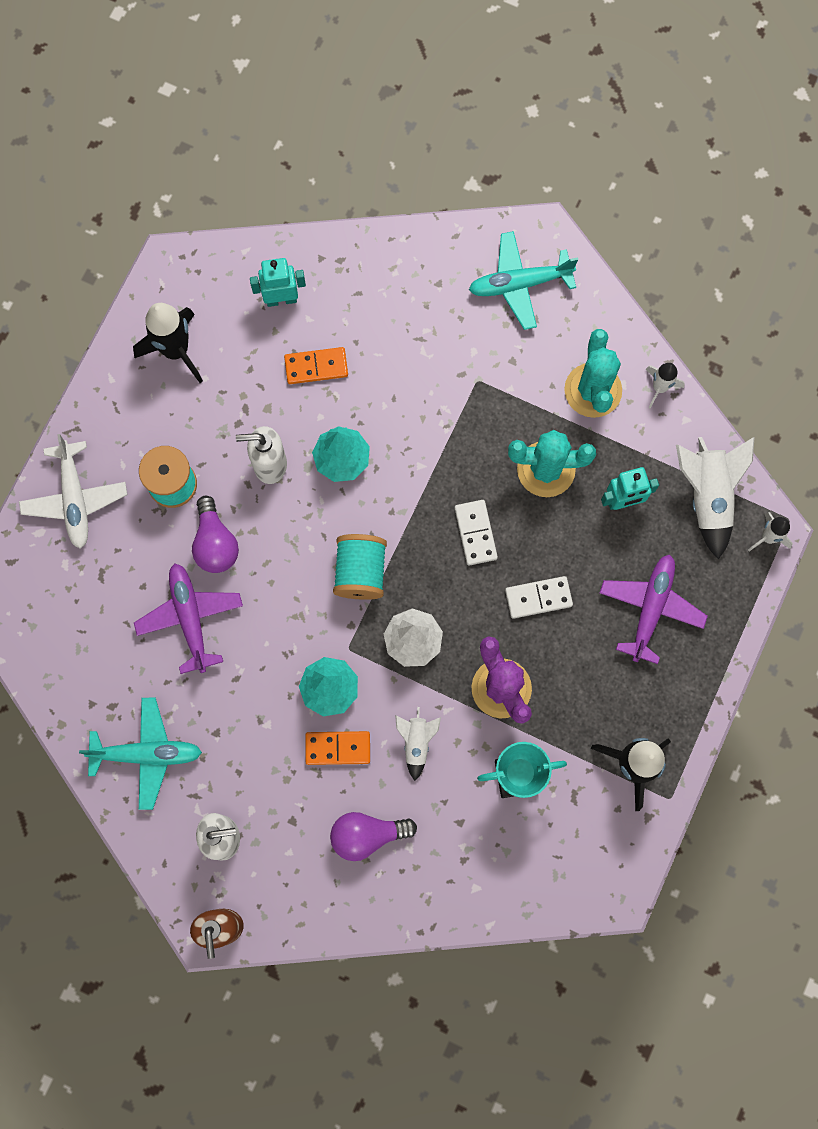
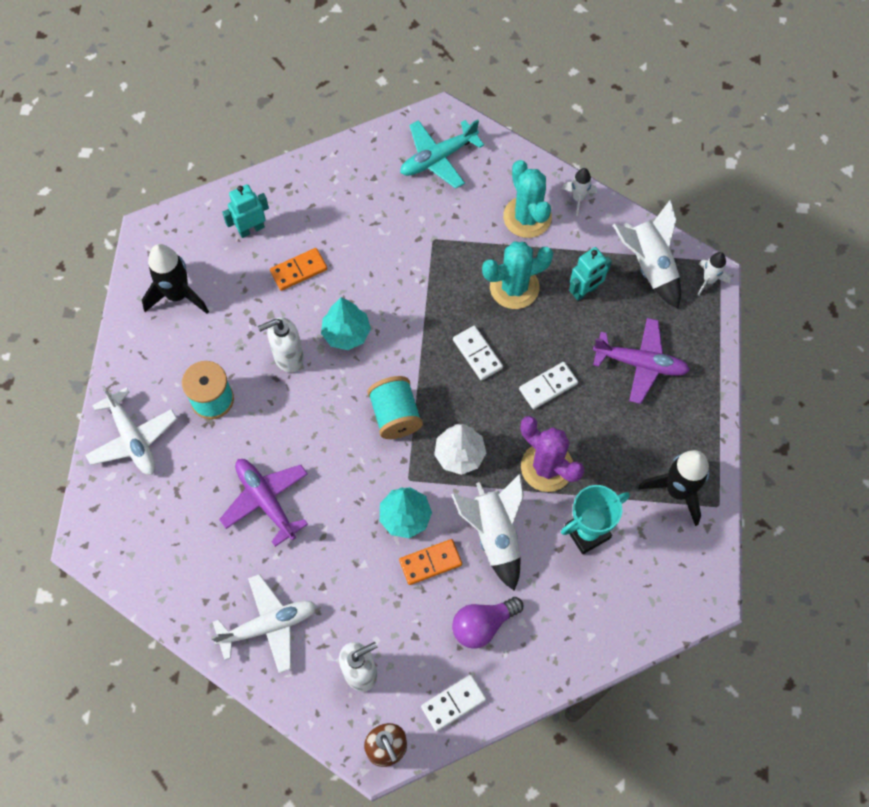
camera: 20 degrees left, 10 degrees down
turquoise plane [79,698,202,810] -> white plane [211,574,317,673]
purple light bulb [192,496,239,573] -> none
white rocket [395,707,441,781] -> white rocket [451,474,524,590], size x1.77
purple plane [600,555,708,664] -> purple plane turned 105 degrees clockwise [593,318,690,404]
none -> white domino [421,675,486,732]

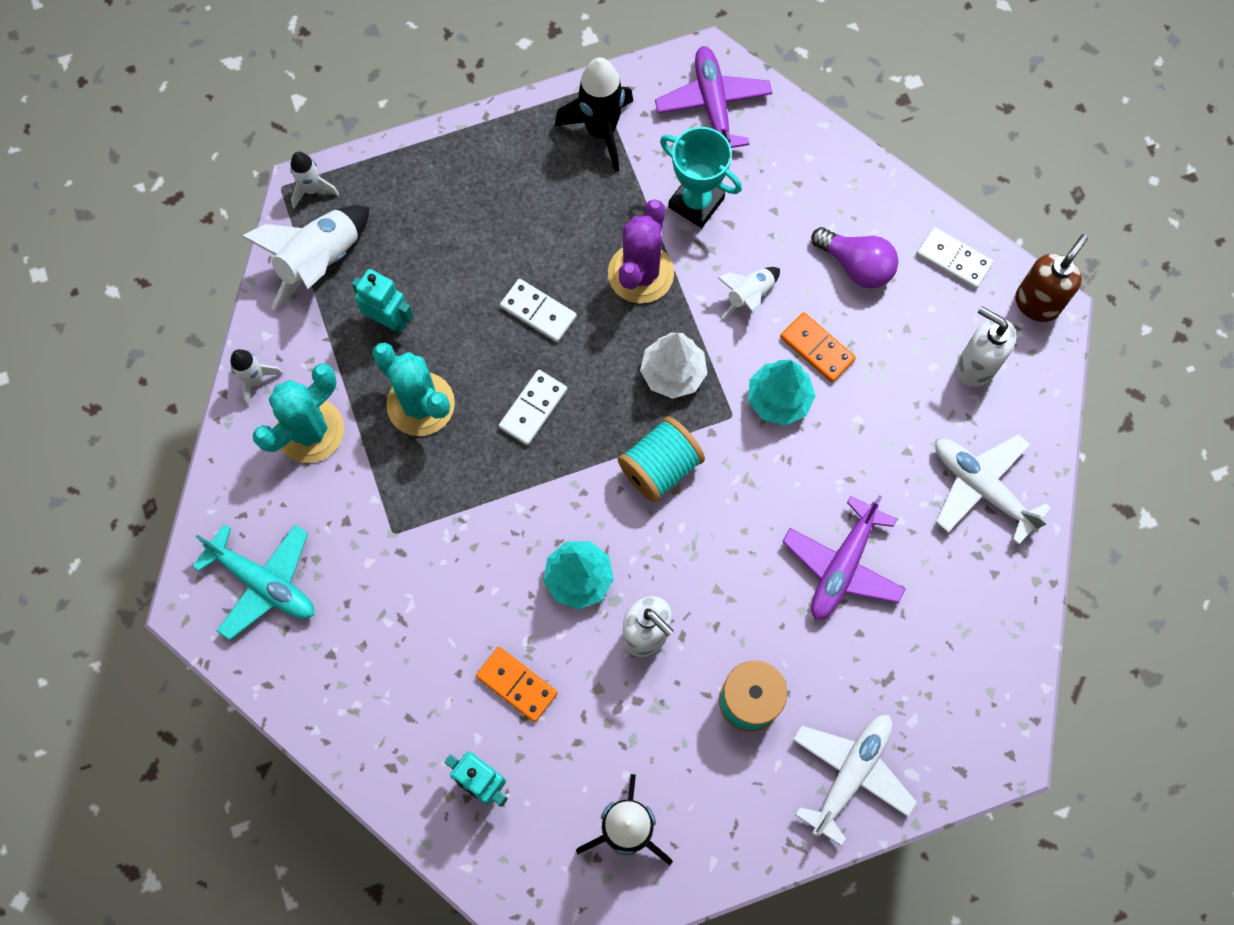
camera: 115 degrees left, 5 degrees up
white rocket [451,474,524,590] -> white rocket [717,267,780,320], size x0.56
purple plane [593,318,690,404] -> purple plane moved to [655,46,772,148]

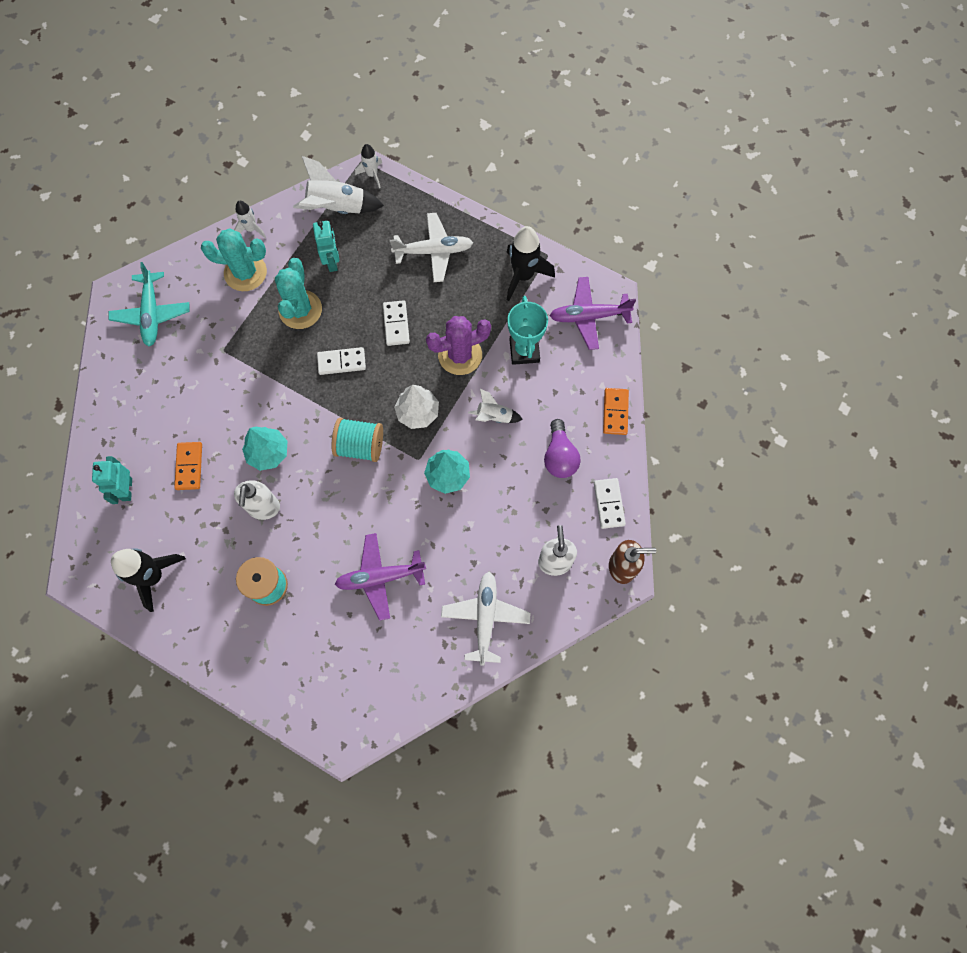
camera: 50 degrees right, 0 degrees up
purple plane [655,46,772,148] -> purple plane turned 135 degrees counterclockwise [550,277,636,350]
orange domino [780,312,856,382] -> orange domino moved to [603,388,629,435]
white plane [793,715,917,846] -> white plane moved to [390,213,473,282]

